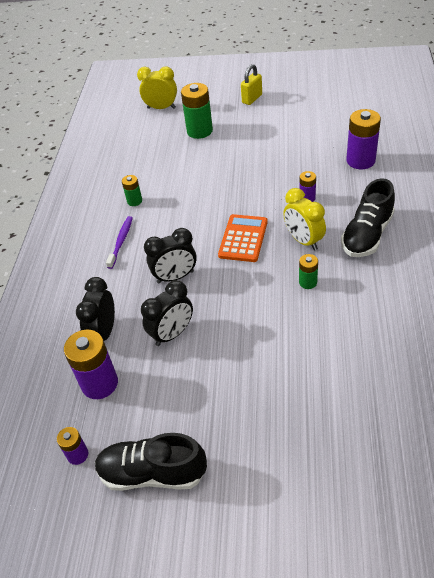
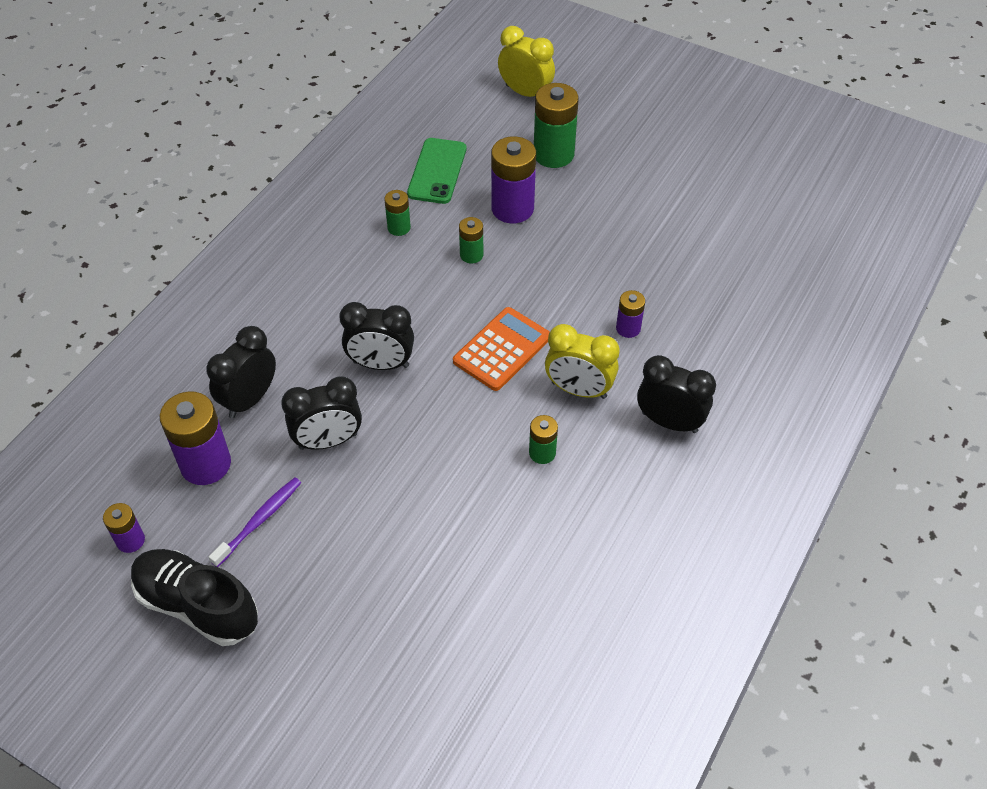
camera: 20 degrees right, 5 degrees up
purple toothbrush [106,216,133,269] -> purple toothbrush moved to [209,478,301,567]
yellow padlock [241,64,262,105] -> none
yellow clock [283,188,326,250] -> yellow clock turned 60 degrees counterclockwise [545,324,620,399]
black shoe [341,178,395,257] -> black clock [637,355,716,433]
purple battery [346,109,381,169] -> purple battery moved to [491,136,536,223]
none -> green phone [407,138,466,204]
none -> green battery [459,217,483,263]

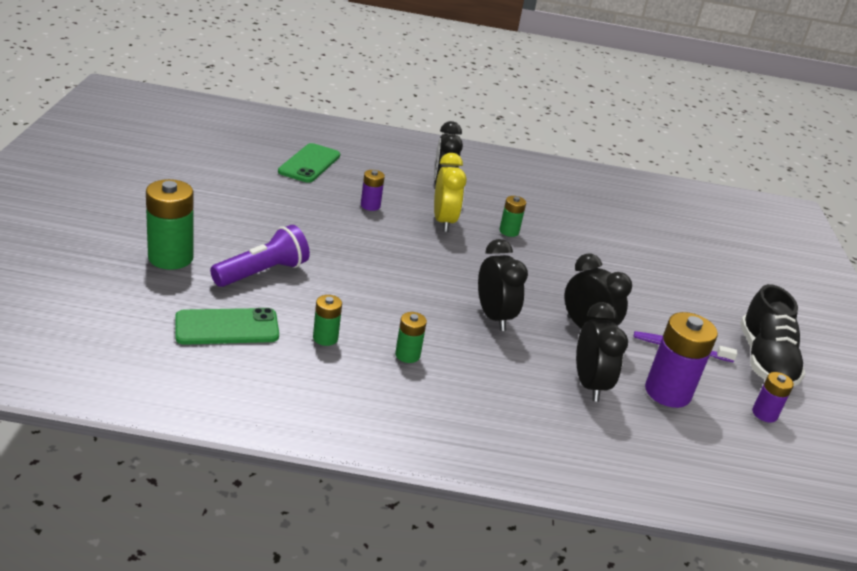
camera: 120 degrees left, 20 degrees down
black clock [206,326,276,418] -> black clock turned 105 degrees counterclockwise [576,302,628,402]
orange calculator [453,307,550,391] -> none
green battery [459,217,483,263] -> green battery moved to [395,312,427,363]
purple battery [491,136,536,223] -> purple flashlight [210,225,310,287]
yellow clock [498,26,555,97] -> none
none -> green phone [278,143,340,183]

